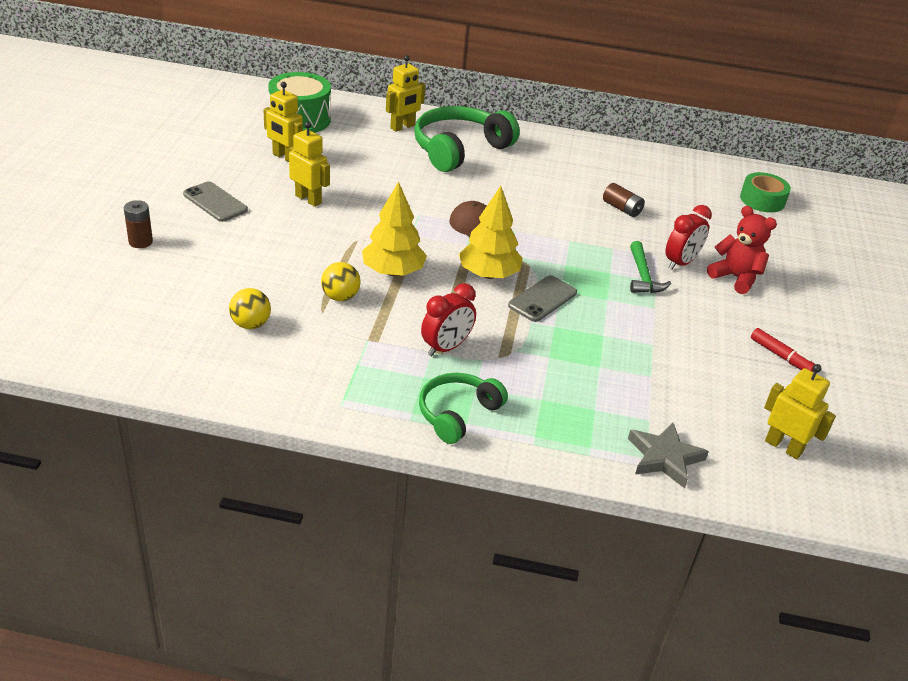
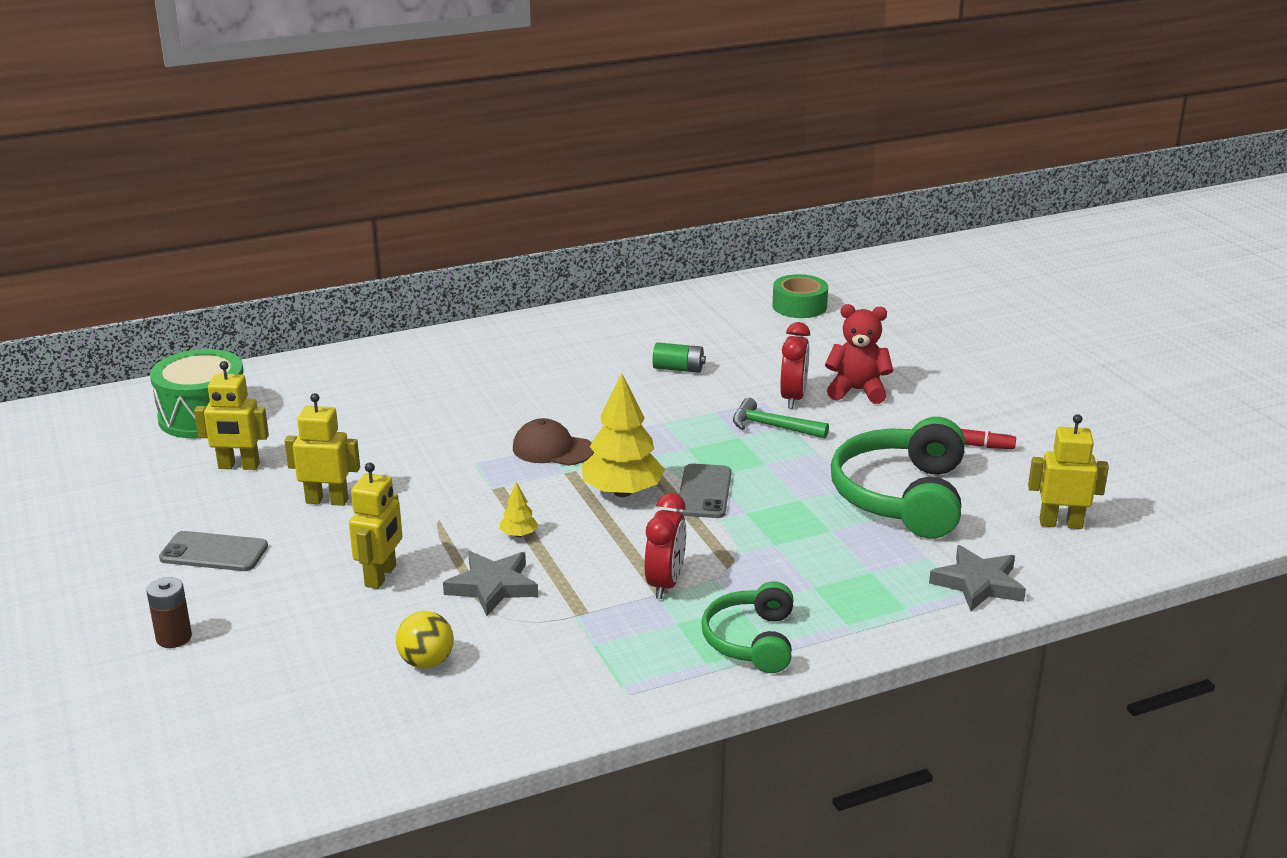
camera: 30 degrees left, 10 degrees down
yellow ball [321,262,361,301] -> grey star [443,551,538,616]
yellow tree [362,181,427,276] -> yellow tree [500,482,538,537], size x0.44
yellow robot [386,55,425,132] -> yellow robot moved to [349,462,402,589]
green headphones [414,106,520,172] -> green headphones moved to [831,417,965,539]
brown battery [603,183,645,217] -> green battery [653,342,706,373]
green hammer [630,241,671,293] -> green hammer turned 150 degrees clockwise [733,398,829,439]

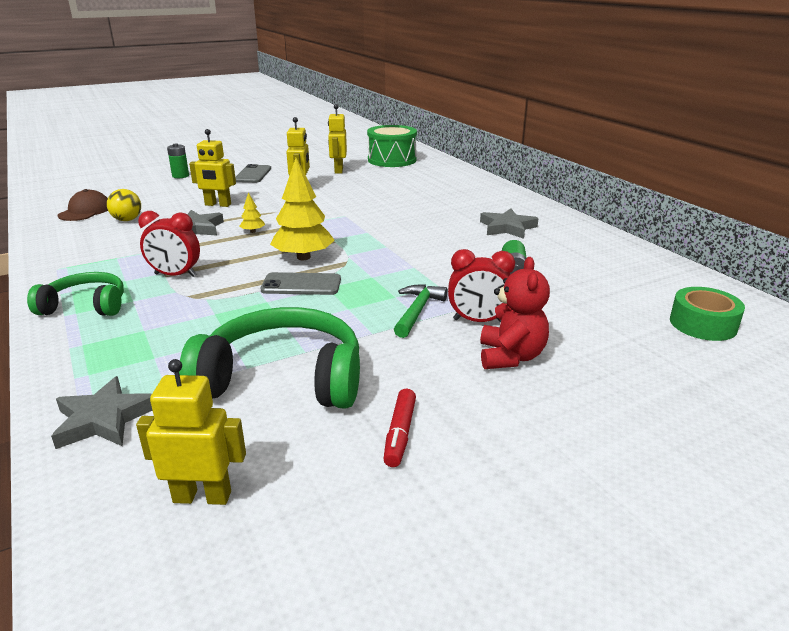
camera: 85 degrees right, 0 degrees up
brown battery [146,577,192,648] -> green battery [167,144,189,178]
brown cap [513,418,594,466] -> brown cap moved to [58,189,108,221]
yellow robot [1028,414,1109,529] -> yellow robot turned 90 degrees counterclockwise [136,359,246,505]
none -> grey star [480,208,539,239]

